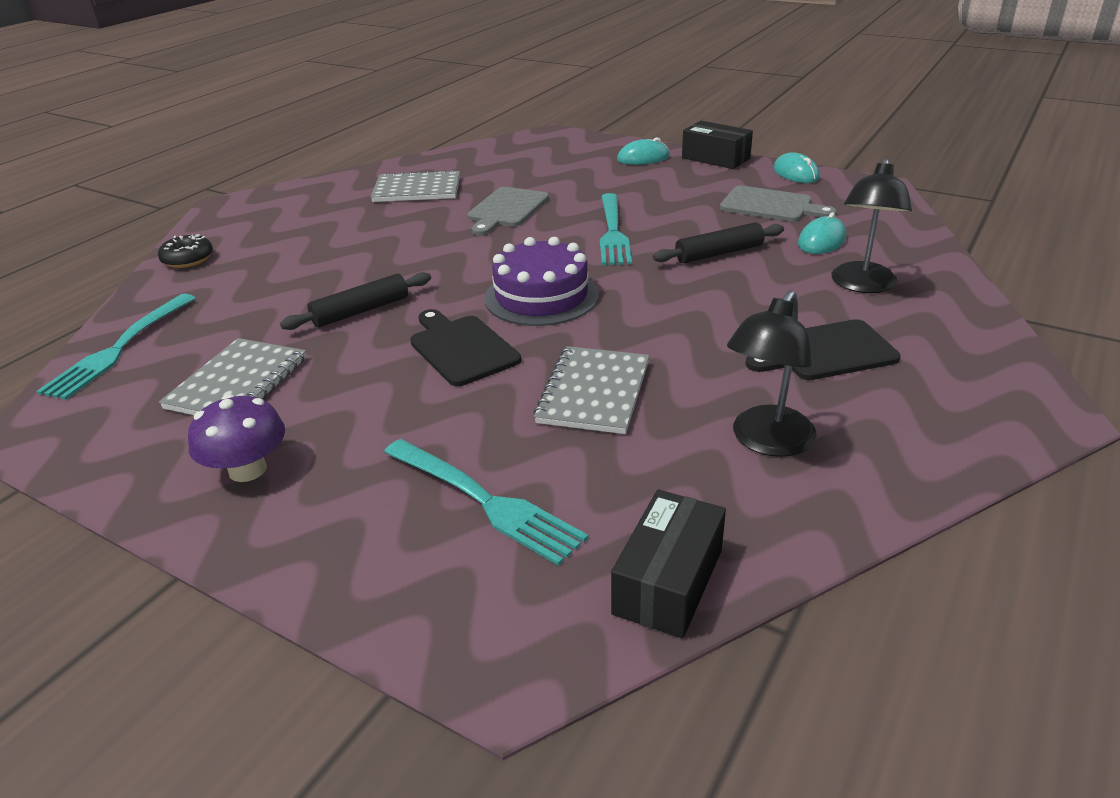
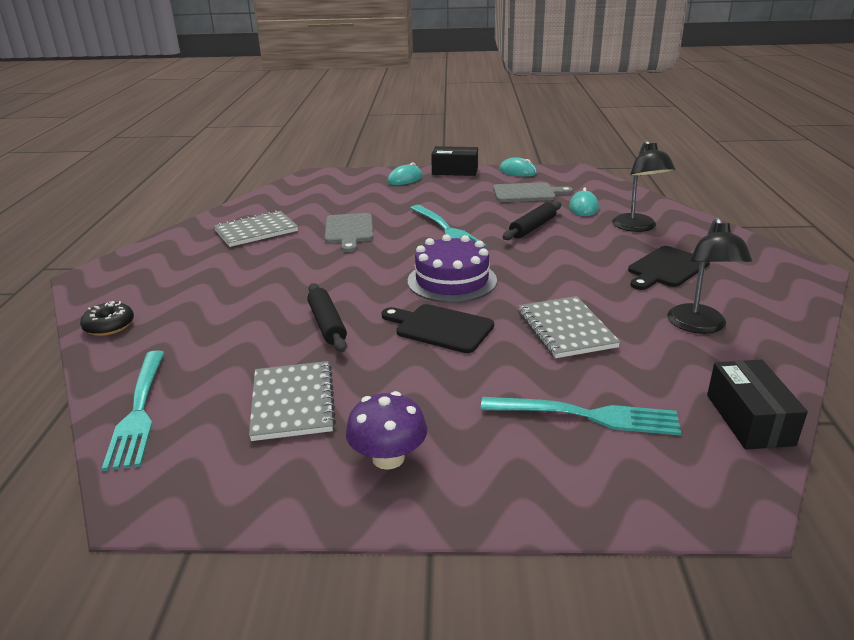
camera: 30 degrees left, 5 degrees down
black rolling pin [280,272,431,330] -> black rolling pin turned 45 degrees counterclockwise [307,283,347,352]

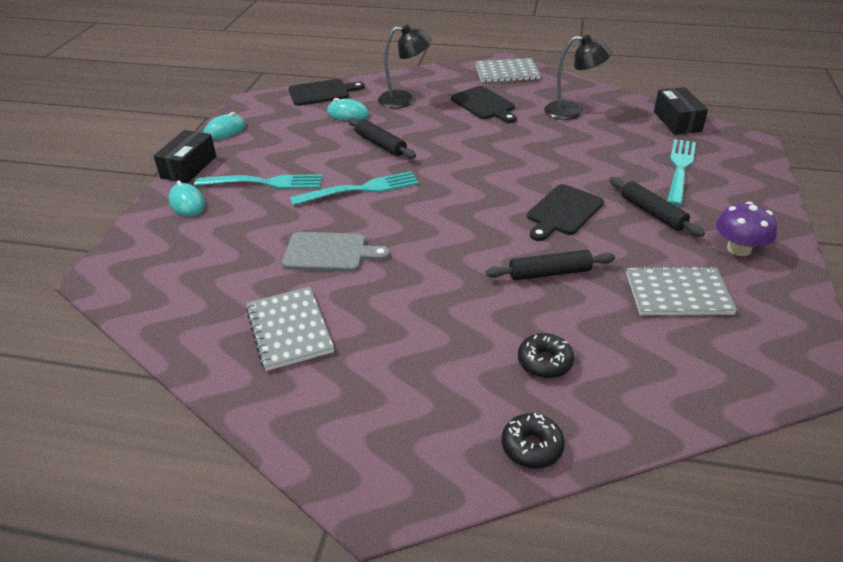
camera: 80 degrees left, 10 degrees up
turquoise fork [102,350,165,471] -> turquoise fork moved to [194,174,322,189]
purple cake [408,234,497,303] -> none
grey cutting board [493,182,573,202] -> none
grey notebook [518,296,621,358] -> grey notebook moved to [475,58,541,83]
black box [707,359,808,450] -> black box turned 75 degrees clockwise [654,87,708,135]
none -> black cutting board [289,79,365,106]
none -> black donut [518,333,574,378]
none -> black rolling pin [609,177,705,237]

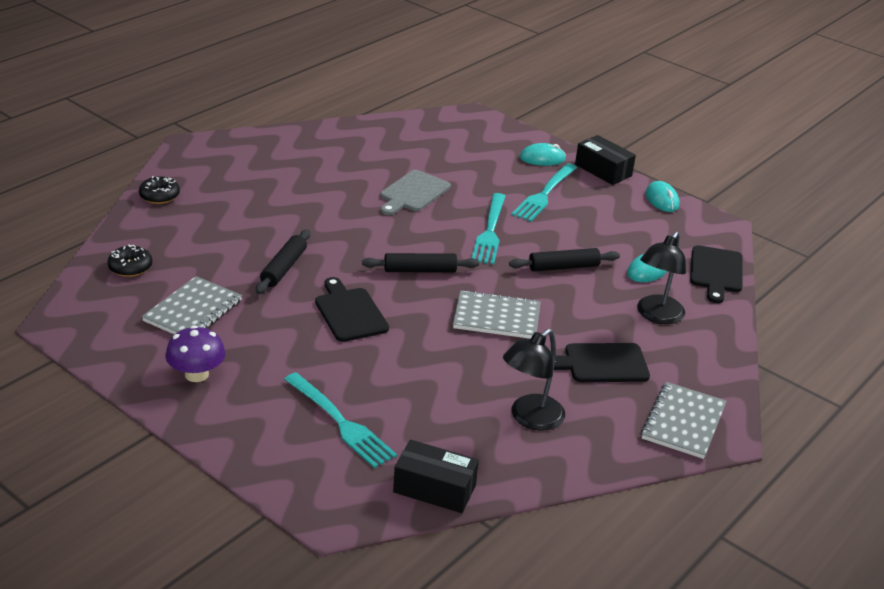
camera: 115 degrees right, 5 degrees down
grey notebook [245,287,334,371] -> grey notebook moved to [453,290,541,339]
black donut [518,333,574,378] -> black donut moved to [107,245,152,277]
black rolling pin [609,177,705,237] -> black rolling pin moved to [362,253,479,273]

